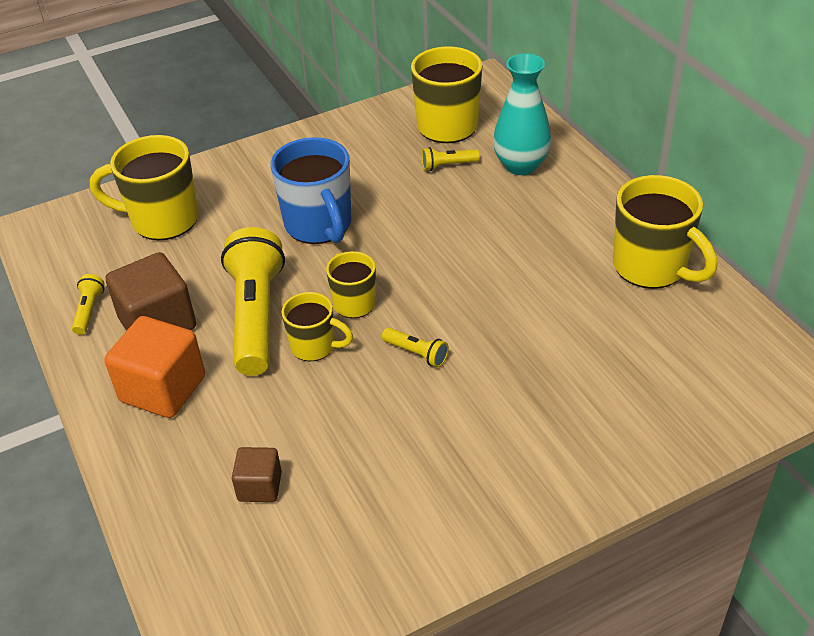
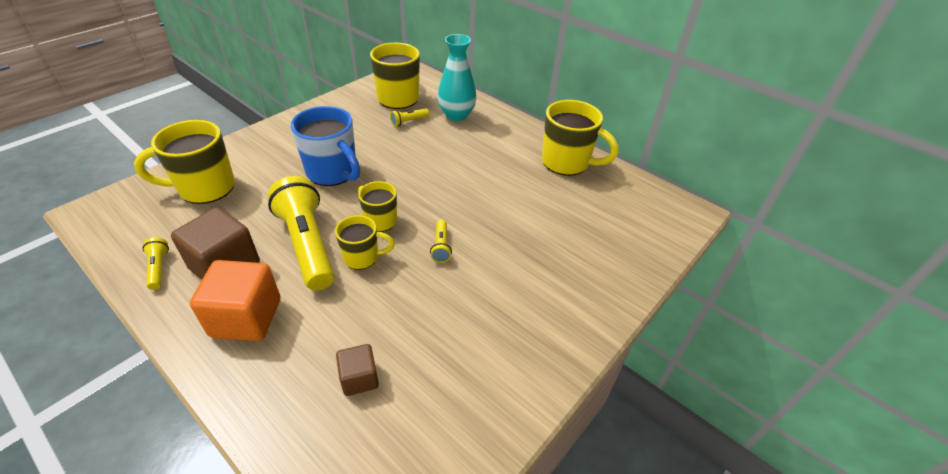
camera: 25 degrees left, 0 degrees up
yellow flashlight [382,328,449,368] -> yellow flashlight turned 75 degrees clockwise [430,220,452,263]

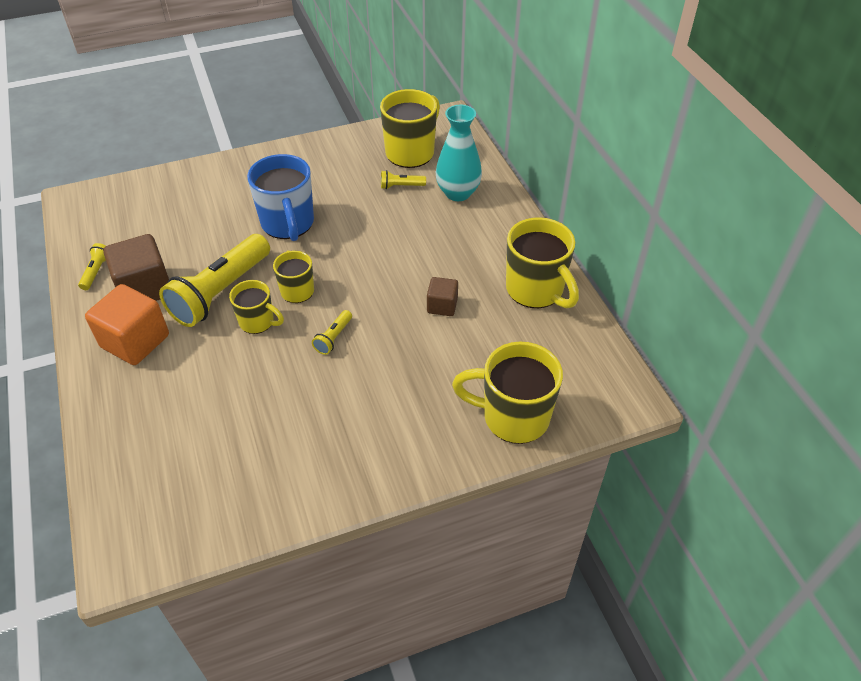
camera: 30 degrees right, 5 degrees up
yellow mug [134,120,235,204] -> yellow mug moved to [452,342,563,444]
yellow flashlight [268,176,334,291] -> yellow flashlight turned 150 degrees counterclockwise [159,234,270,327]
brown cube [336,344,379,396] -> brown cube moved to [427,277,458,316]

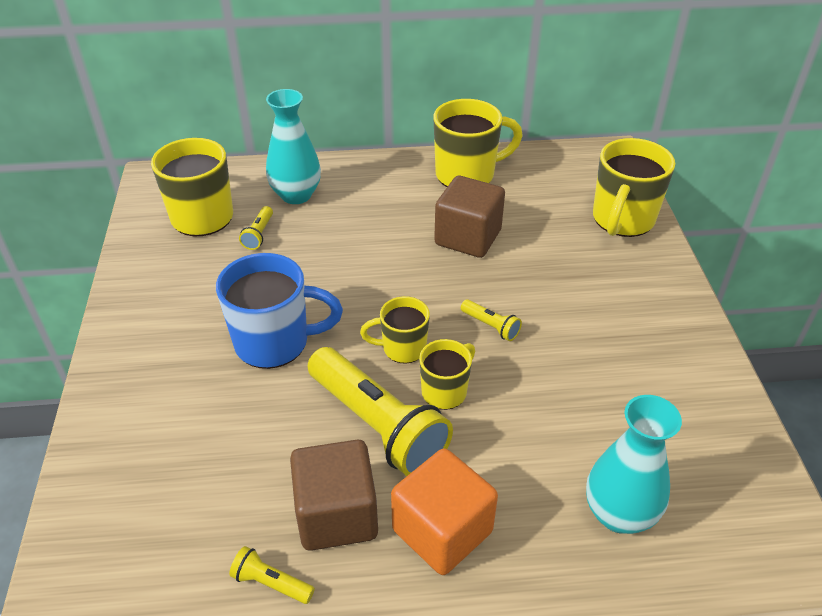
camera: 75 degrees left, 5 degrees down
brown cube [427,277,458,316] -> brown cube [434,176,505,258], size x1.80
none -> turquoise vase [586,395,682,534]

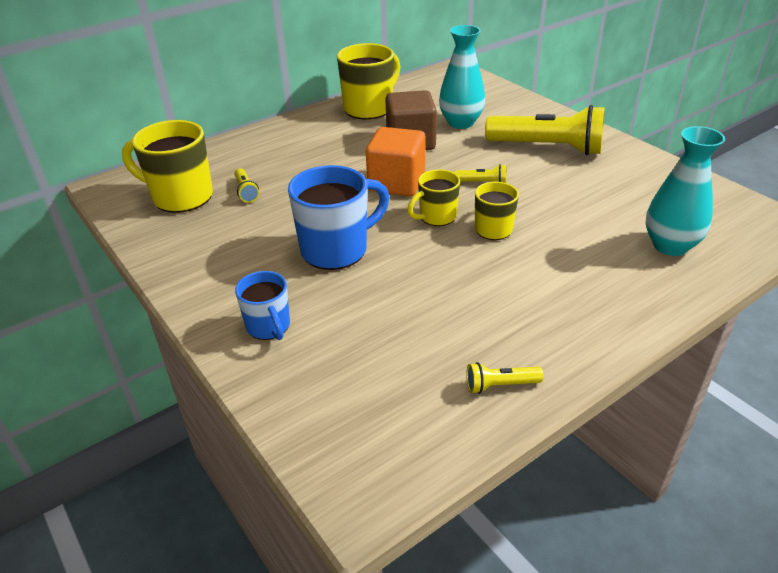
camera: 30 degrees left, 5 degrees down
turquoise vase [266,89,321,204] -> turquoise vase moved to [439,25,485,129]
brown cube [290,440,378,551] -> none
yellow flashlight [308,347,453,476] -> yellow flashlight moved to [485,105,605,155]
orange cube [391,448,498,575] -> orange cube moved to [366,127,426,196]
yellow mug [593,138,675,237] -> none
none -> blue mug [235,271,290,340]

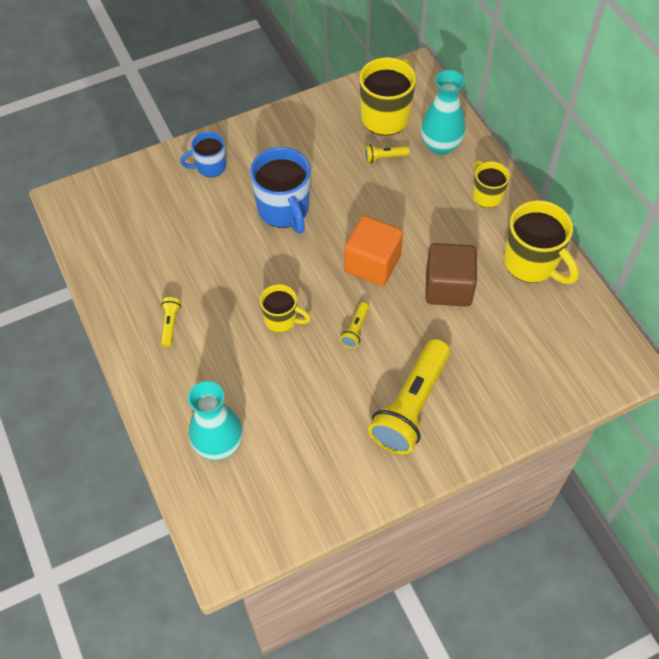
camera: 100 degrees right, 20 degrees up
yellow mug [407,169,460,226] -> yellow mug moved to [473,161,510,208]
turquoise vase [439,25,485,129] -> turquoise vase moved to [421,70,466,155]
yellow flashlight [466,362,544,394] -> yellow flashlight moved to [161,297,181,347]

